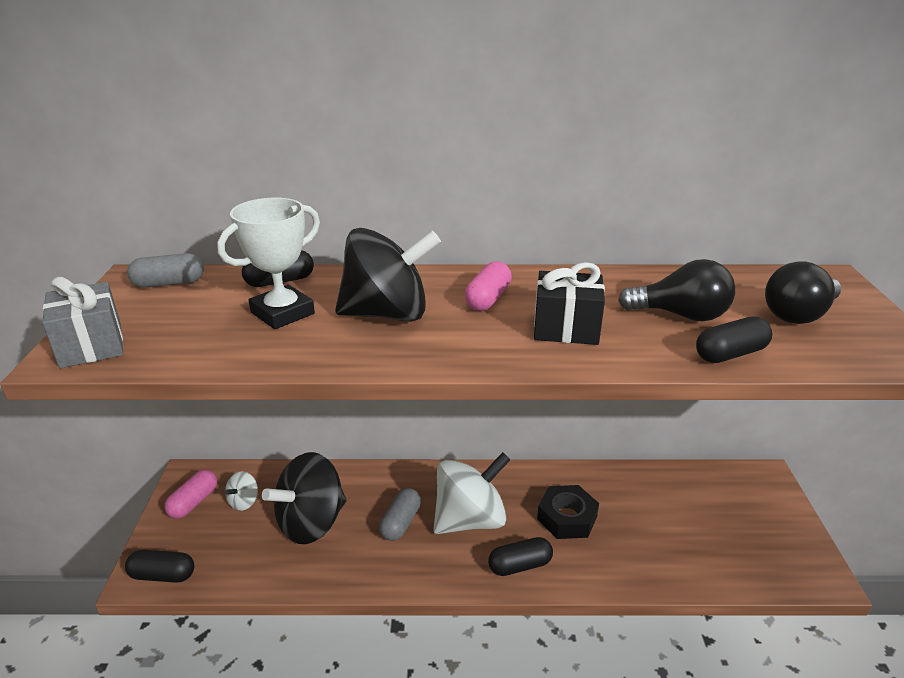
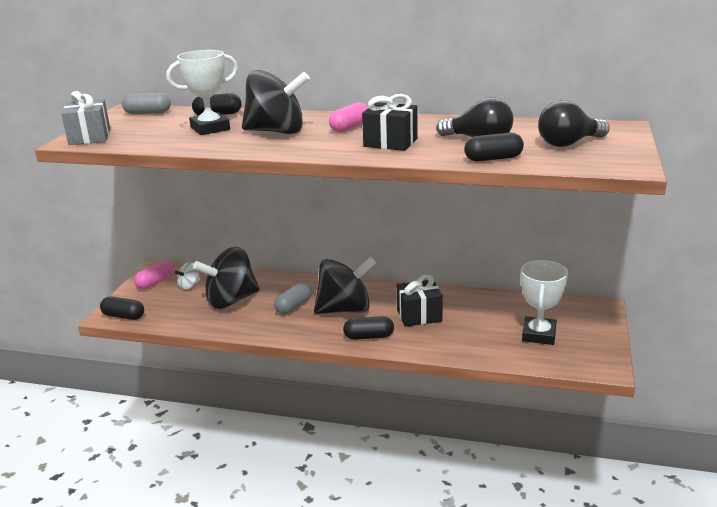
camera: 15 degrees right, 5 degrees down
white spinning top [433,452,510,534] -> black spinning top [314,257,376,314]
black nut [537,485,599,539] -> black gift [397,275,443,327]
none -> white trophy [521,260,568,345]

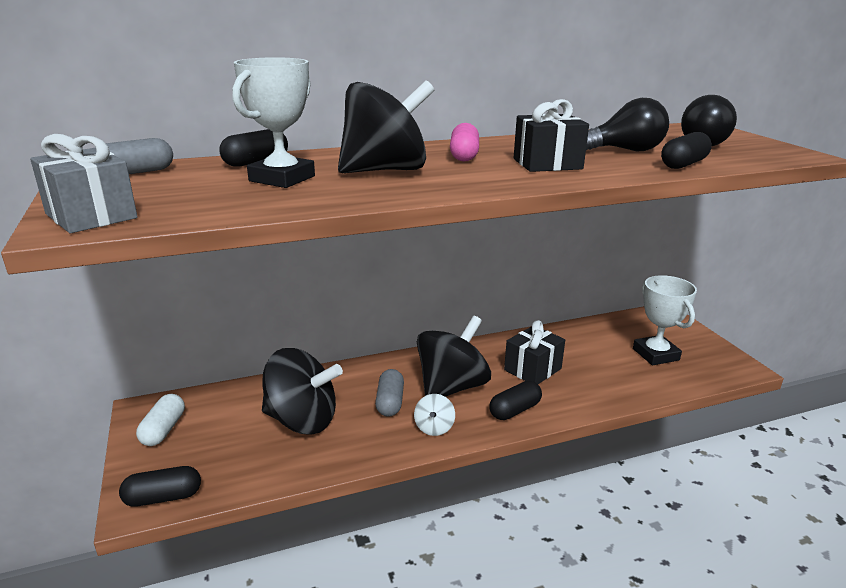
camera: 35 degrees left, 0 degrees up
pink capsule [134,261,174,289] -> white capsule [136,394,185,446]
white spinning top [174,262,200,289] -> white spinning top moved to [414,394,455,436]
black spinning top [193,247,260,309] -> black spinning top turned 105 degrees counterclockwise [262,348,343,434]

